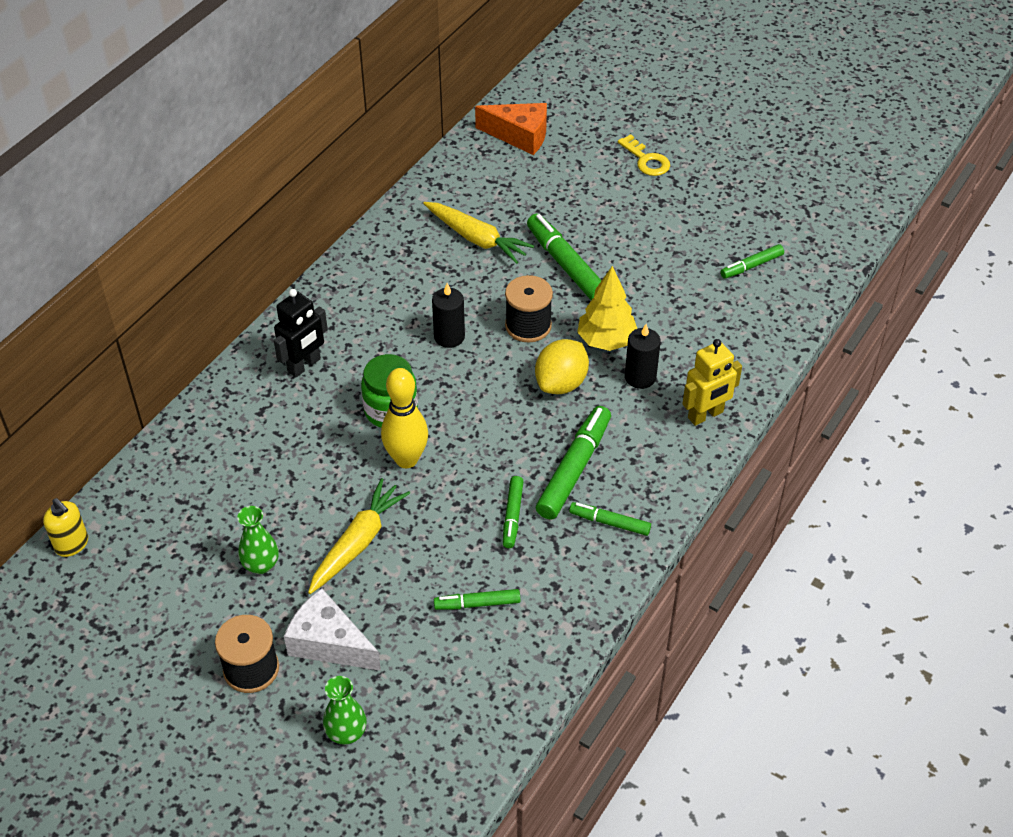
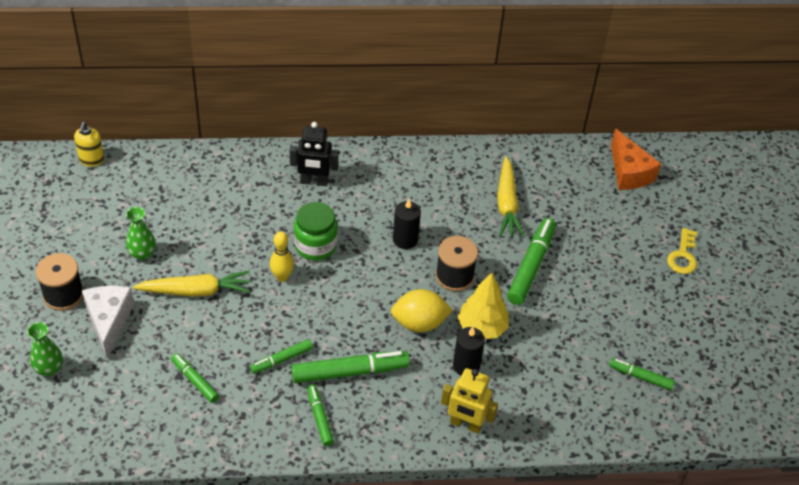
camera: 50 degrees right, 0 degrees up
yellow bowling pin [381,368,428,468] -> yellow bowling pin [270,231,294,282], size x0.65

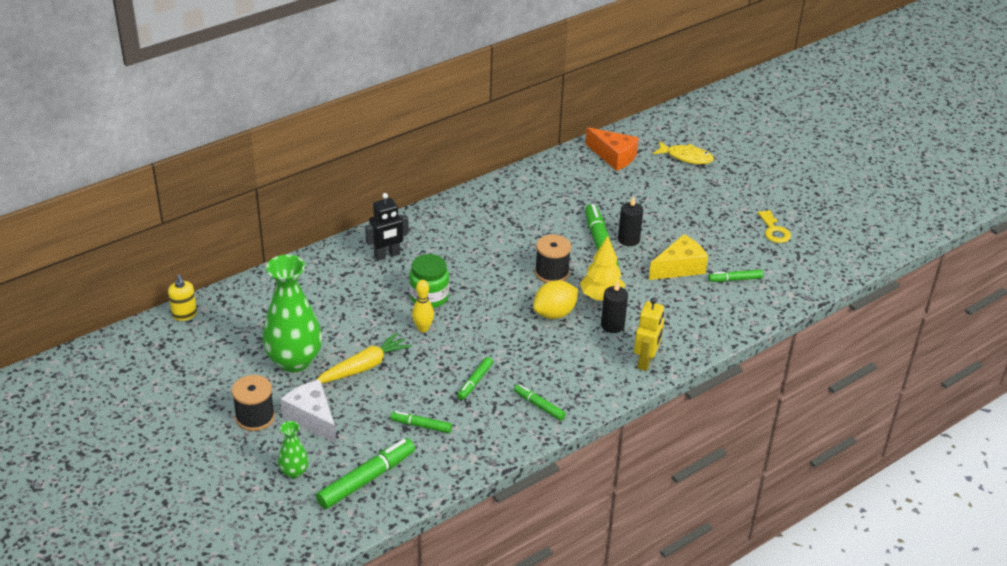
camera: 30 degrees left, 10 degrees down
green vase [126,207,156,260] -> green vase [262,254,322,372], size x2.10
green marker [291,351,410,383] -> green marker moved to [316,438,415,509]
black candle [393,199,421,249] -> black candle moved to [618,196,643,246]
yellow robot [441,368,498,434] -> yellow robot turned 60 degrees counterclockwise [634,298,664,371]
yellow carrot [497,156,525,238] -> none
yellow key [667,228,697,274] -> yellow key moved to [758,210,791,243]
none -> yellow cheese [649,234,708,280]
none -> yellow fish [653,141,714,164]

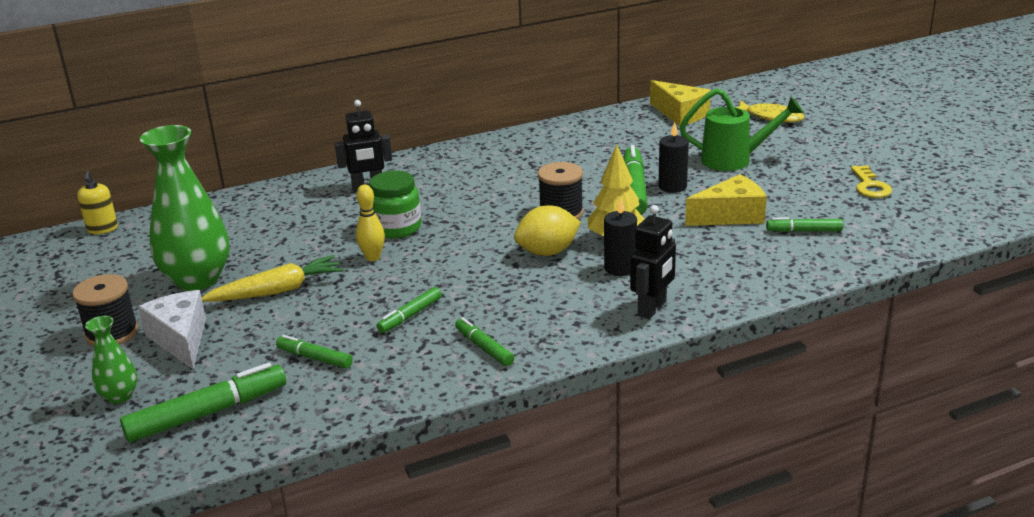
camera: 15 degrees right, 10 degrees down
orange cheese [585,127,639,171] -> yellow cheese [650,80,711,126]
yellow robot [634,298,664,371] -> black robot [630,205,676,319]
none -> green watering can [679,88,803,171]

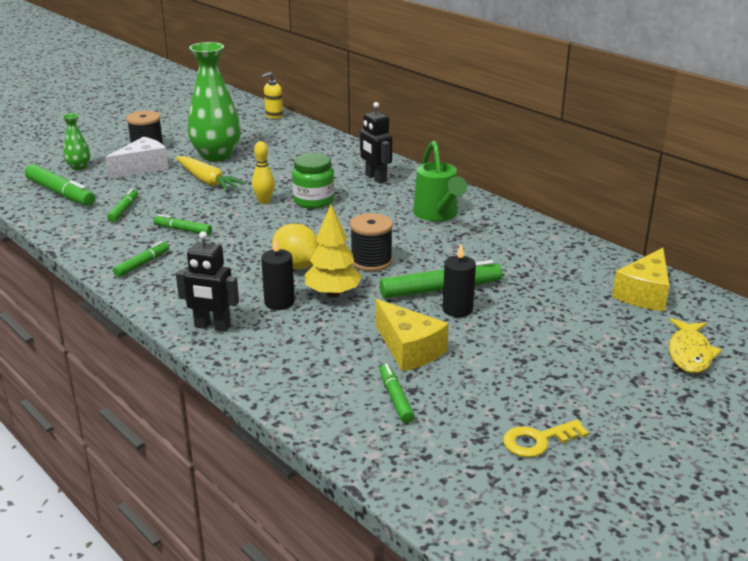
camera: 70 degrees right, 0 degrees up
green watering can [679,88,803,171] -> green watering can moved to [413,141,467,221]

